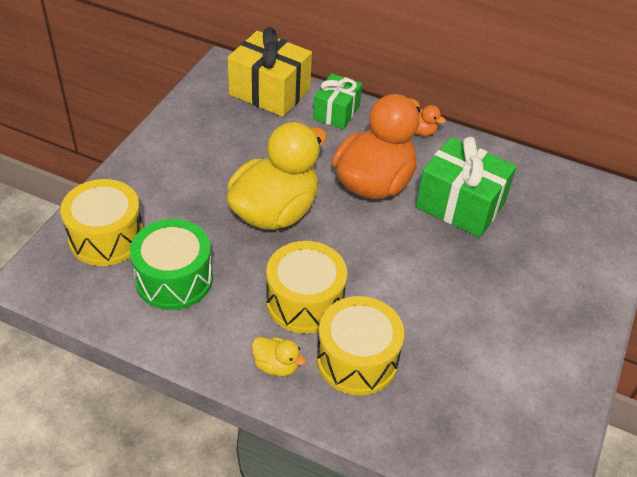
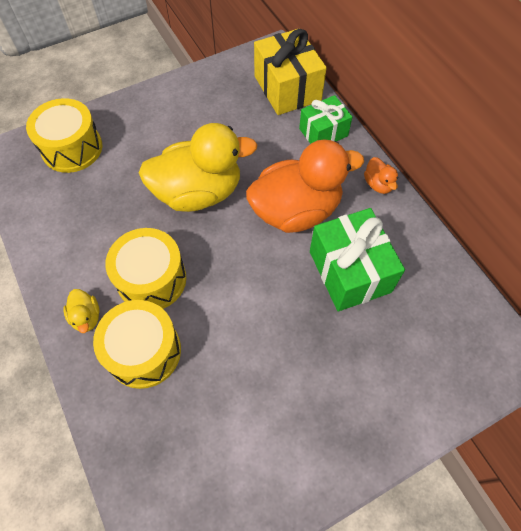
camera: 40 degrees right, 15 degrees up
green drum [130,219,213,310] -> none

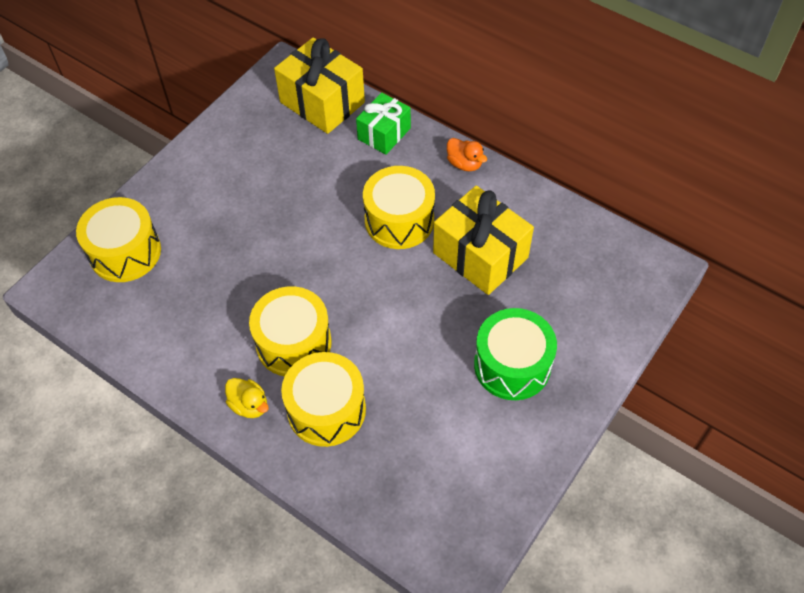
camera: 25 degrees left, 5 degrees down
yellow duck [139,123,257,212] -> none
orange duck [246,139,364,233] -> yellow drum [363,166,435,249]
green gift [310,208,405,311] -> yellow gift [433,186,534,295]
none -> green drum [474,308,557,400]

